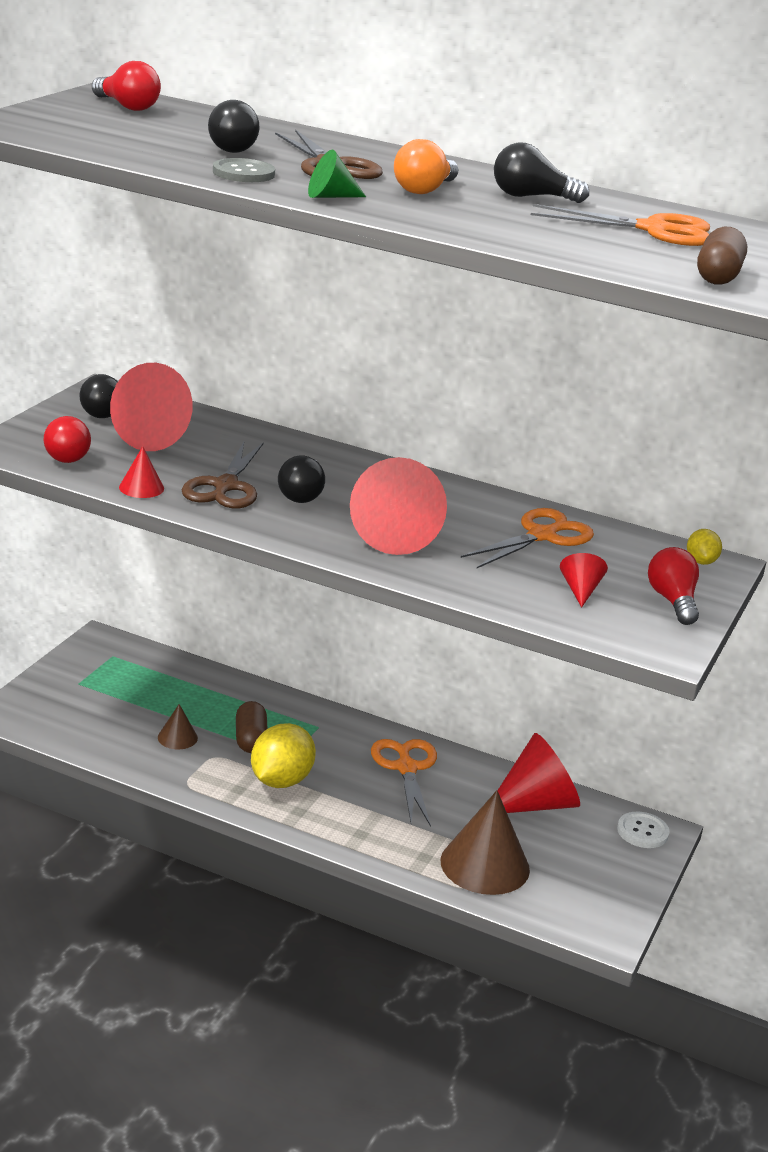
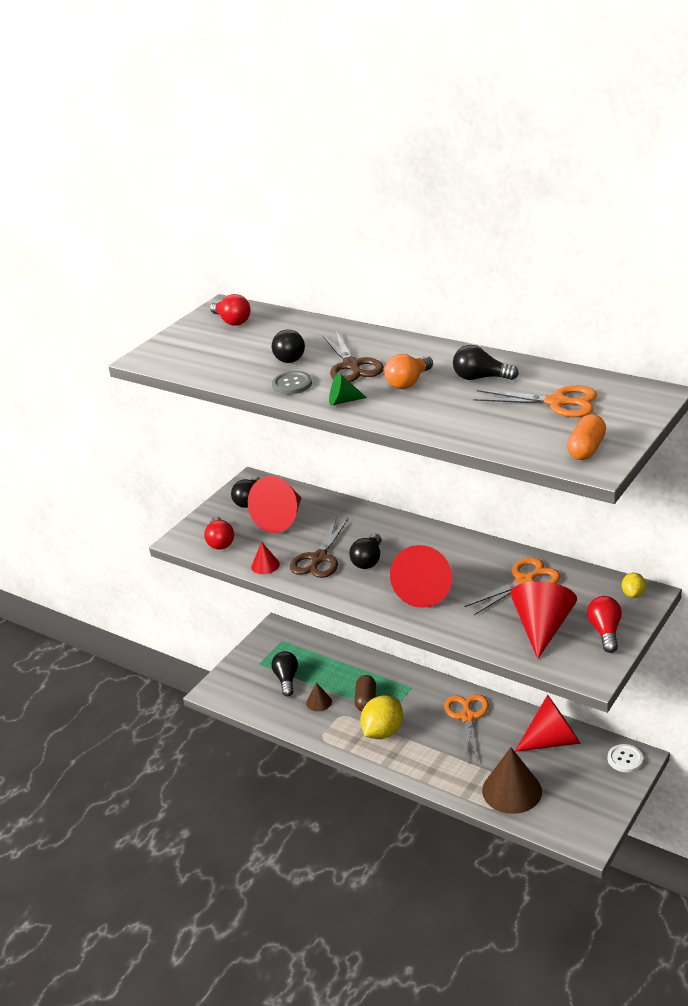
camera: 15 degrees right, 5 degrees up
red cone [560,553,608,608] -> red cone [510,581,577,659], size x2.08
brown capsule [697,227,747,285] -> orange capsule [567,414,606,460]
none -> black light bulb [271,651,298,696]

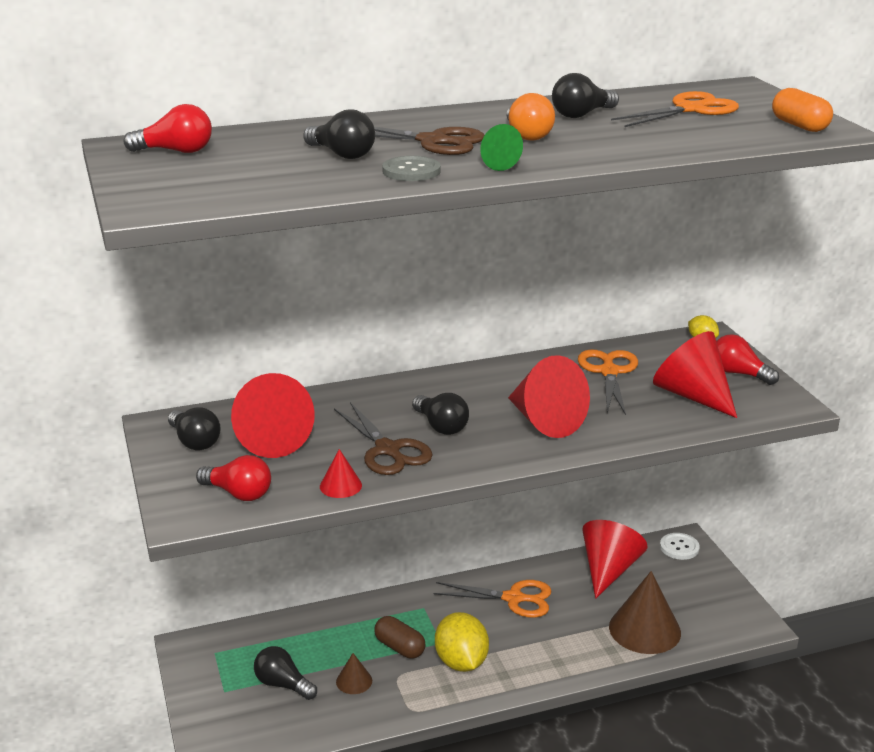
camera: 55 degrees left, 5 degrees down
orange scissors [444,694,489,761] -> orange scissors turned 150 degrees clockwise [434,580,552,618]

